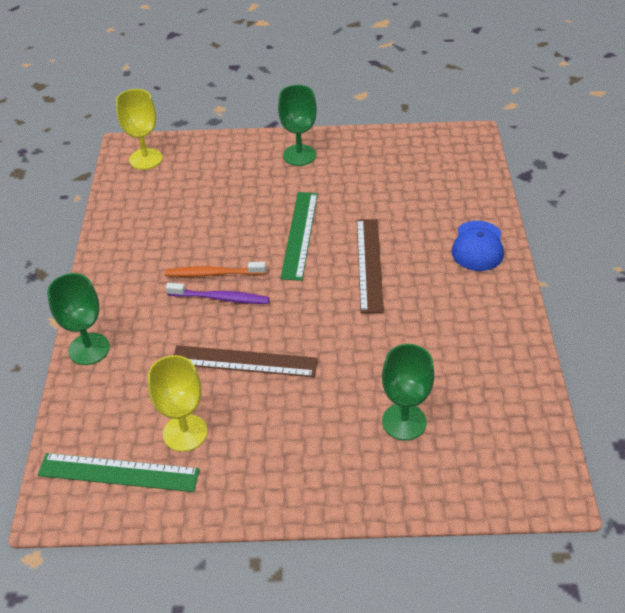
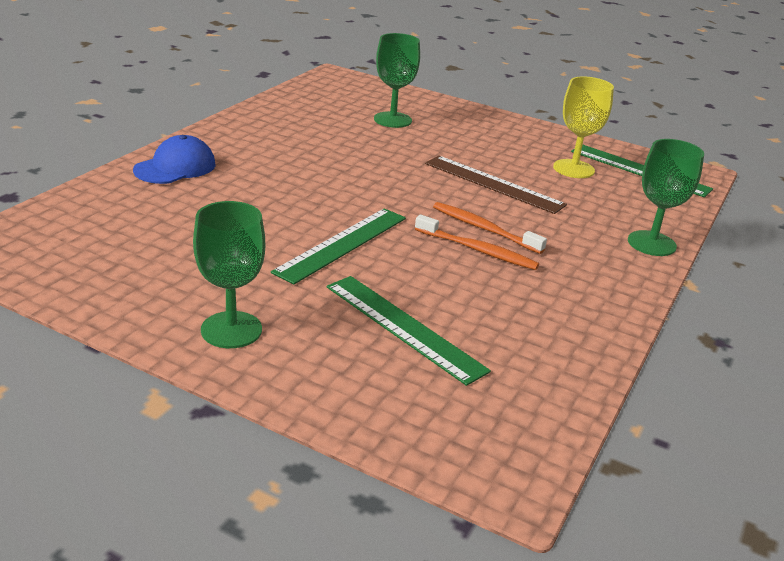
camera: 155 degrees left, 15 degrees down
yellow goblet [116,89,162,170] -> none
purple toothbrush [166,283,269,304] -> orange toothbrush [433,202,547,254]
brown ruler [357,219,384,313] -> none
none -> green ruler [327,276,491,386]

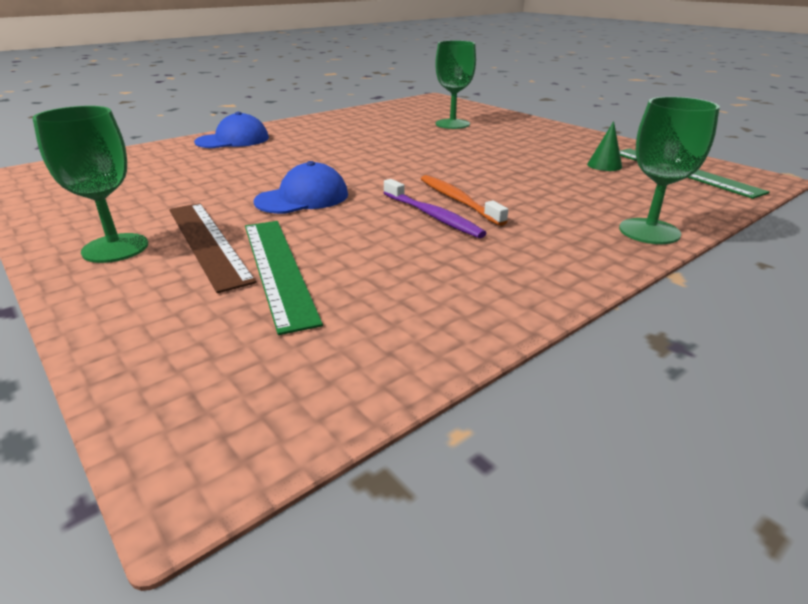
camera: 25 degrees right, 0 degrees up
green ruler [271,208,406,284] -> blue cap [254,161,348,214]
orange toothbrush [415,215,539,270] -> purple toothbrush [384,179,486,238]
brown ruler [425,156,567,214] -> brown ruler moved to [169,203,257,293]
yellow goblet [553,77,614,178] -> green cone [587,121,622,171]

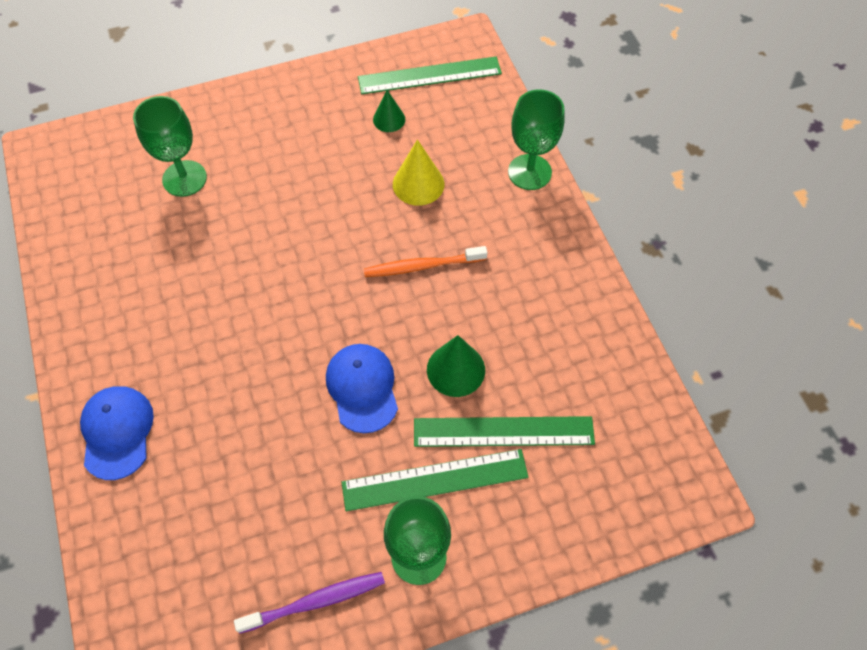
camera: 70 degrees left, 30 degrees up
brown ruler [169,203,257,293] -> green ruler [341,449,528,511]
purple toothbrush [384,179,486,238] -> purple toothbrush moved to [234,572,385,634]
none -> yellow cone [393,139,444,206]
none -> green cone [427,335,485,397]

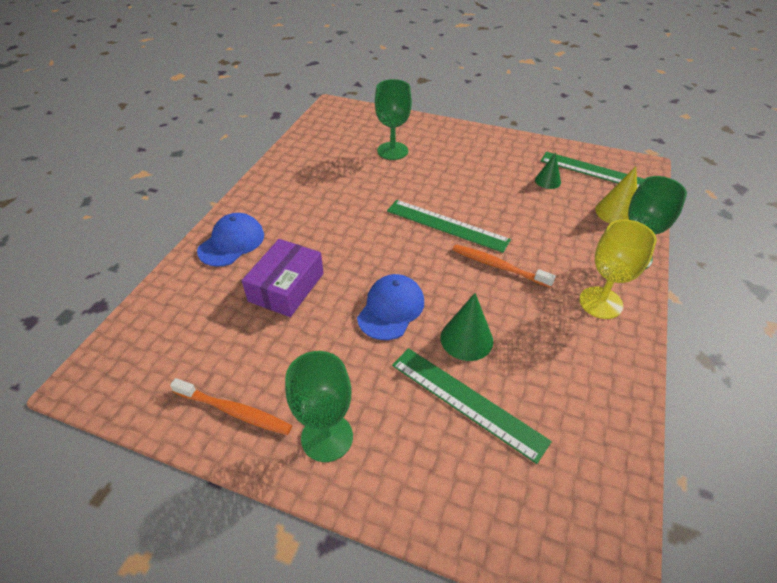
camera: 40 degrees right, 15 degrees down
purple toothbrush [234,572,385,634] -> orange toothbrush [170,378,292,435]
green ruler [341,449,528,511] -> green ruler moved to [387,200,511,253]
yellow cone [393,139,444,206] -> yellow cone moved to [595,166,637,224]
none -> purple box [242,239,324,317]
none -> yellow goblet [579,219,657,319]

